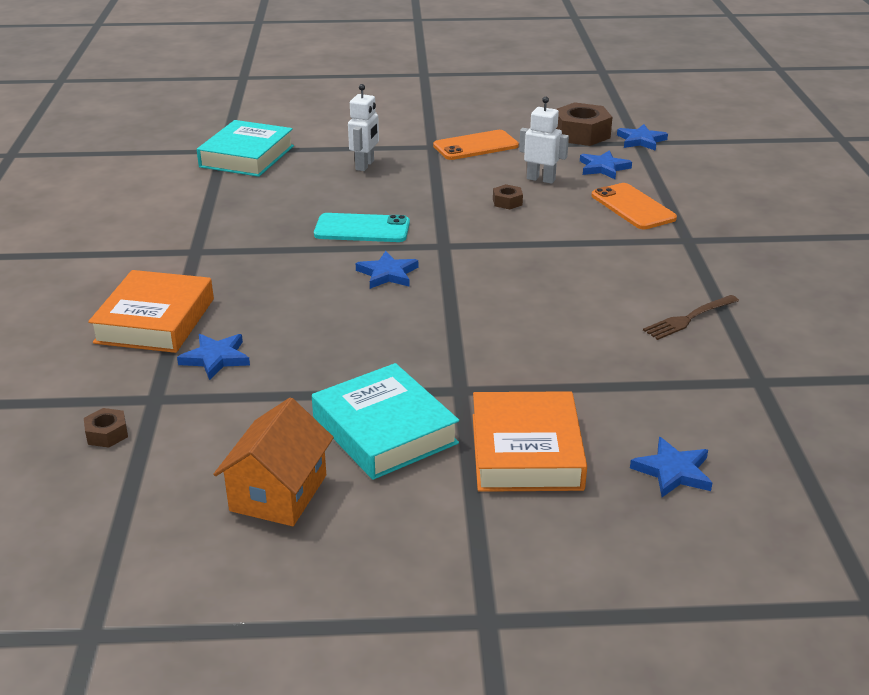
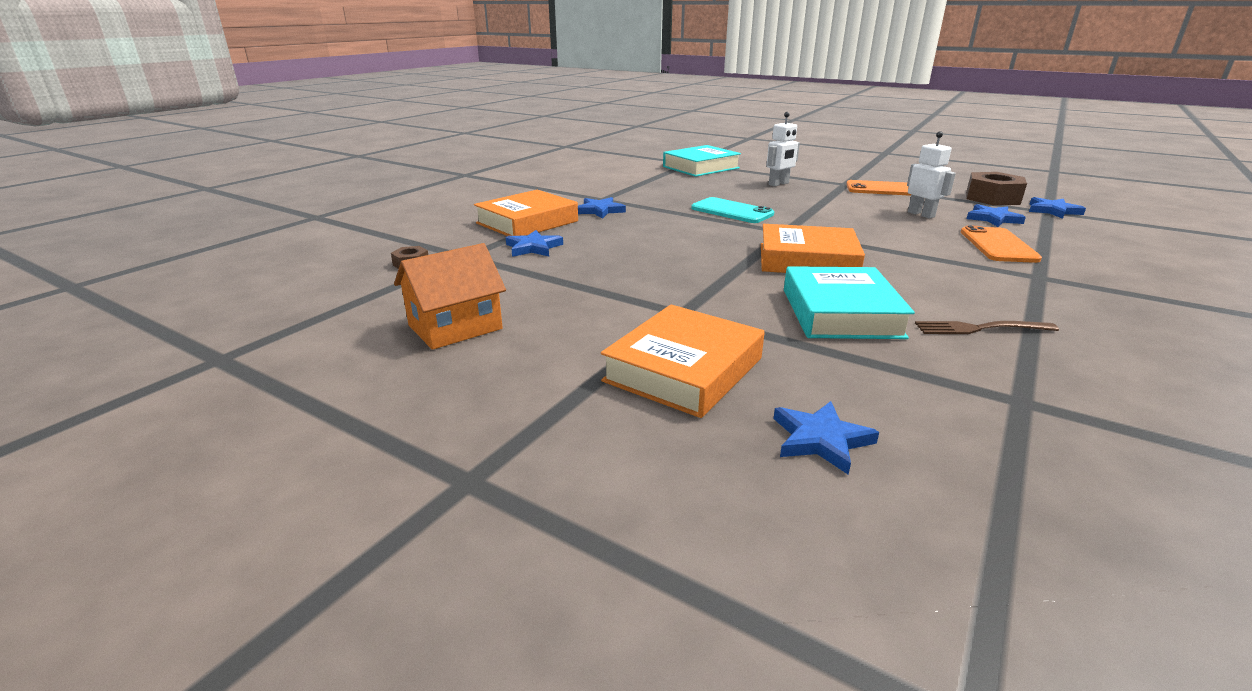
camera: 35 degrees right, 5 degrees down
turquoise book [312,363,459,480] -> turquoise book moved to [784,266,915,339]
blue star [356,251,418,289] -> blue star moved to [578,197,626,219]
brown nut [493,184,523,210] -> none
none -> orange book [761,224,865,273]

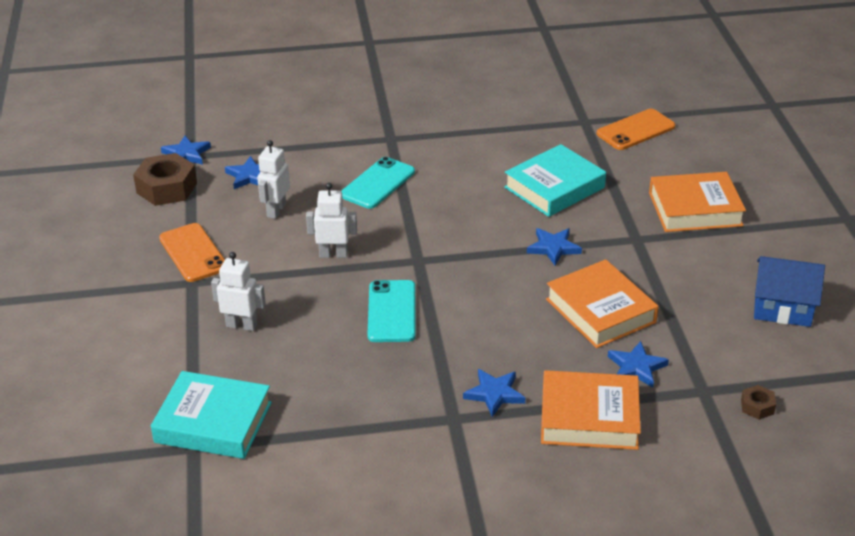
camera: 130 degrees left, 10 degrees up
orange house [394,243,506,350] -> blue house [754,256,825,327]
orange book [761,224,865,273] -> orange book moved to [546,259,659,348]
blue star [773,401,879,475] -> blue star moved to [527,228,582,265]
brown fork [915,321,1059,334] -> none
orange phone [961,225,1042,263] -> orange phone moved to [597,109,675,150]
none -> white robot [306,183,357,258]
none -> turquoise phone [341,157,415,209]

